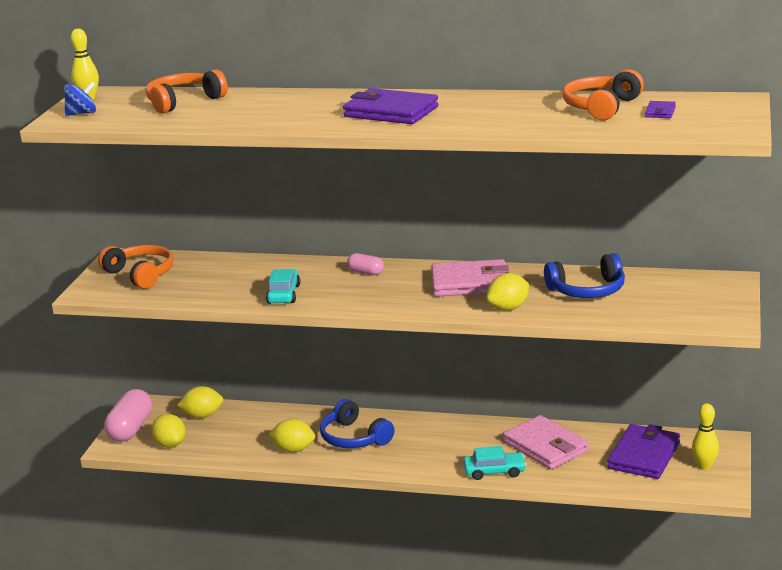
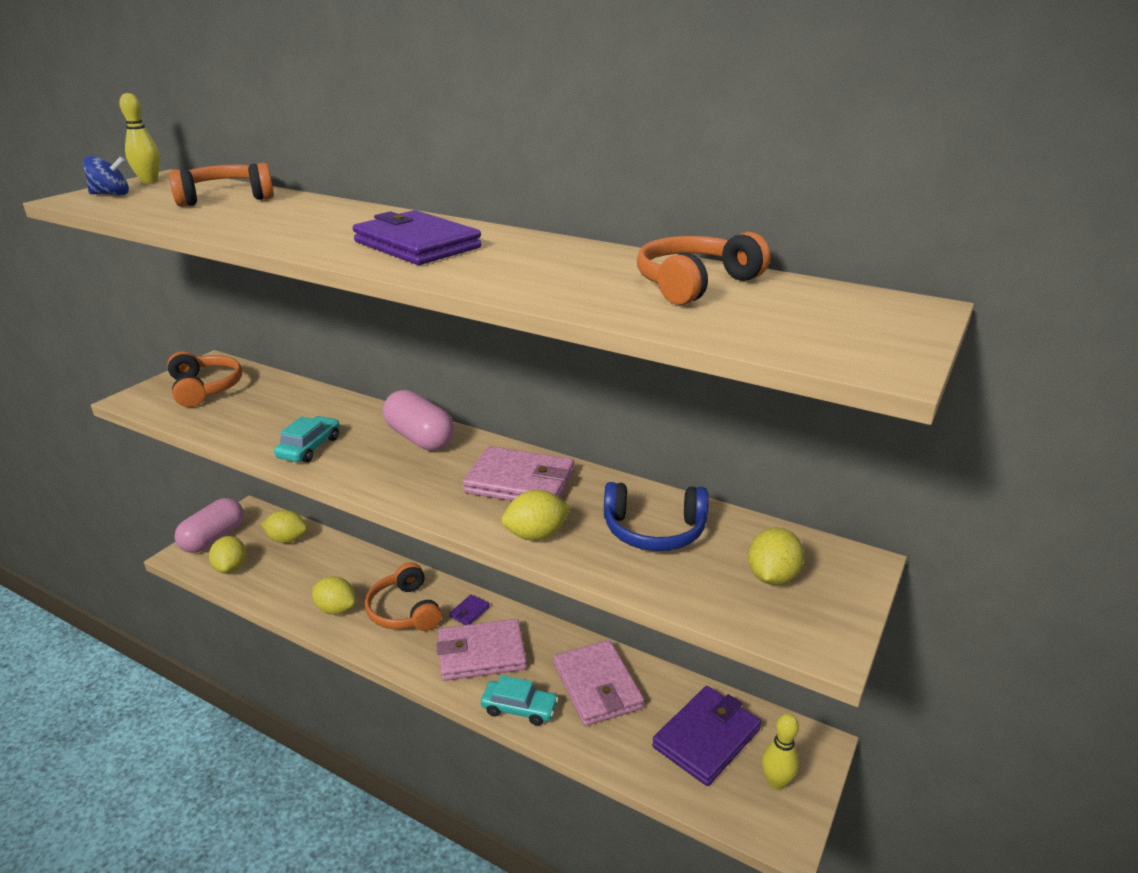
camera: 15 degrees right, 5 degrees up
blue headphones [320,399,395,448] -> orange headphones [365,563,442,631]
pink capsule [347,253,384,275] -> pink capsule [383,390,455,451], size x1.91
purple wallet [645,101,676,118] -> purple wallet moved to [449,594,490,625]
none -> pink wallet [436,619,527,681]
none -> yellow lemon [748,527,804,585]

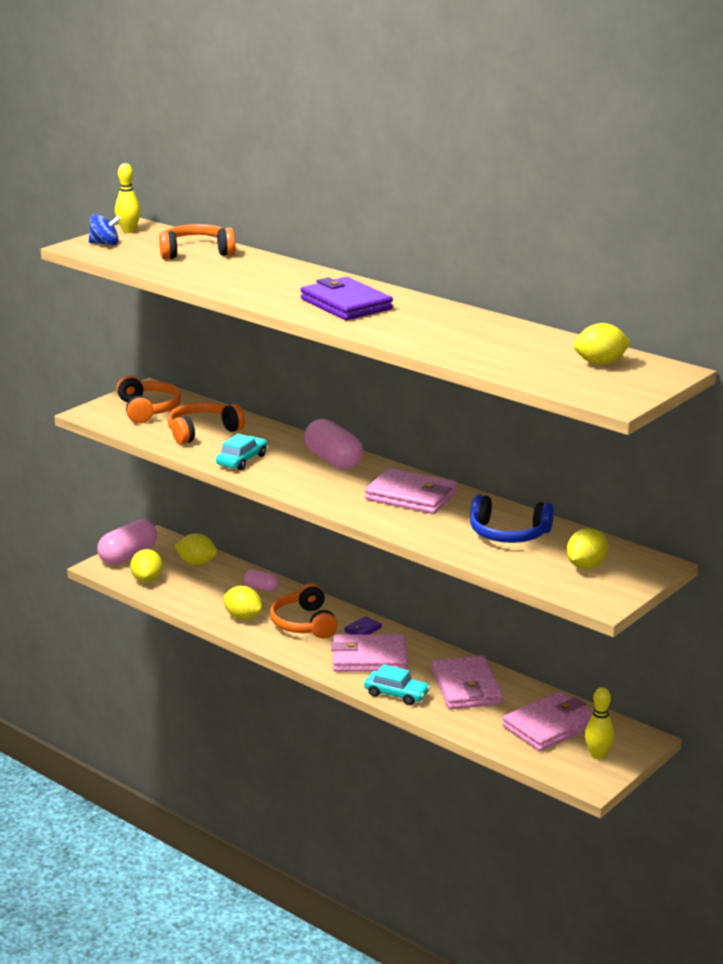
camera: 10 degrees right, 5 degrees down
yellow lemon [501,490,571,541] -> yellow lemon moved to [573,323,632,365]
orange headphones [637,232,770,305] -> orange headphones moved to [167,402,245,445]
purple wallet [652,686,761,786] -> pink wallet [502,692,593,751]
none -> pink capsule [244,569,279,591]

